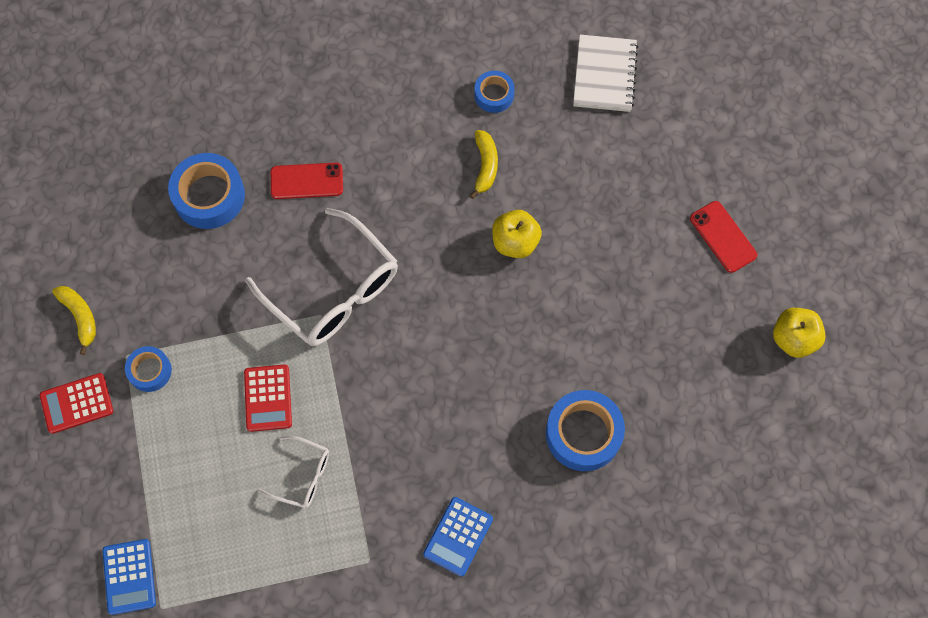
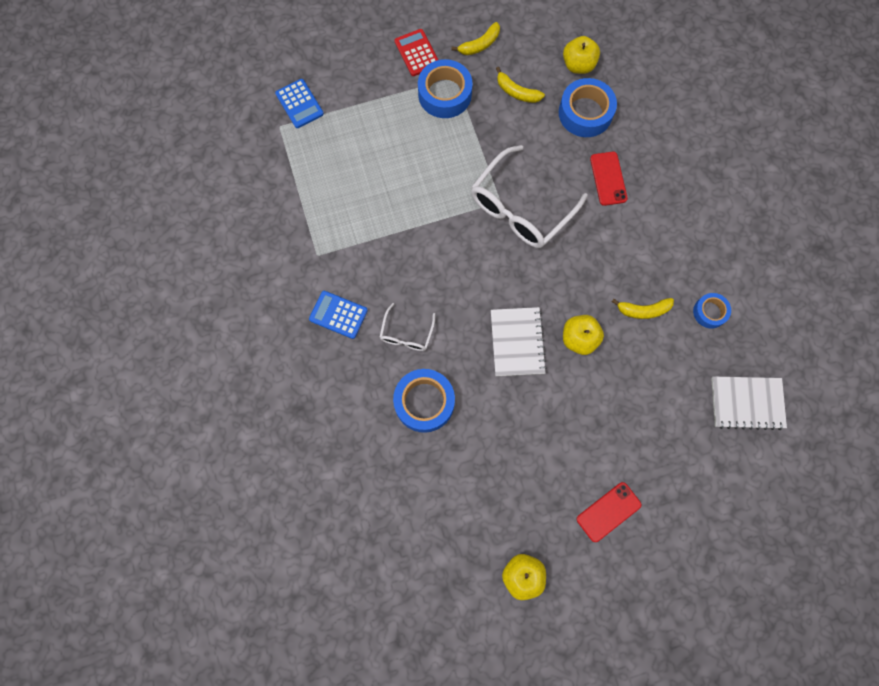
camera: 85 degrees right, 5 degrees up
blue calculator [102,539,156,615] -> blue calculator turned 105 degrees counterclockwise [275,79,324,128]
blue tape [125,346,172,392] -> blue tape [418,59,473,118], size x1.74
red calculator [244,364,292,432] -> none
white glasses [258,436,329,508] -> white glasses moved to [380,303,436,351]
none -> white notebook [491,307,547,376]
none -> yellow banana [496,67,545,103]
none -> yellow apple [563,36,600,74]

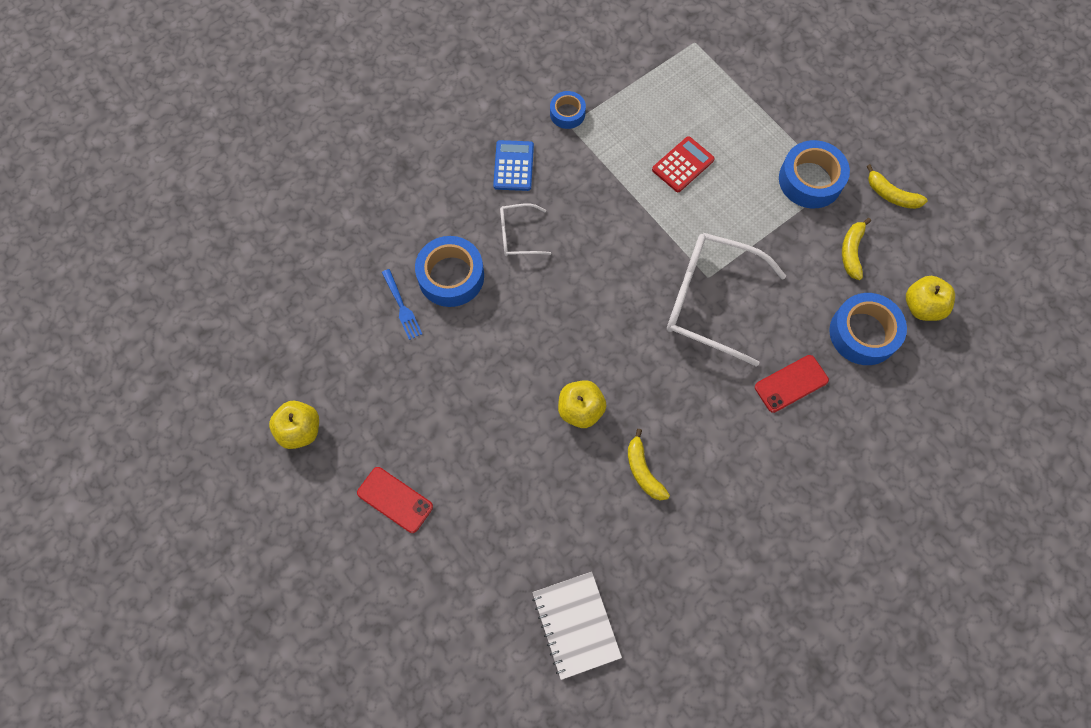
camera: 70 degrees right, 5 degrees down
blue calculator [275,79,324,128] -> none
red calculator [394,29,438,76] -> red calculator moved to [652,136,715,192]
white notebook [491,307,547,376] -> none
blue tape [693,293,731,329] -> blue tape moved to [550,91,586,129]
none -> blue fork [382,269,422,340]

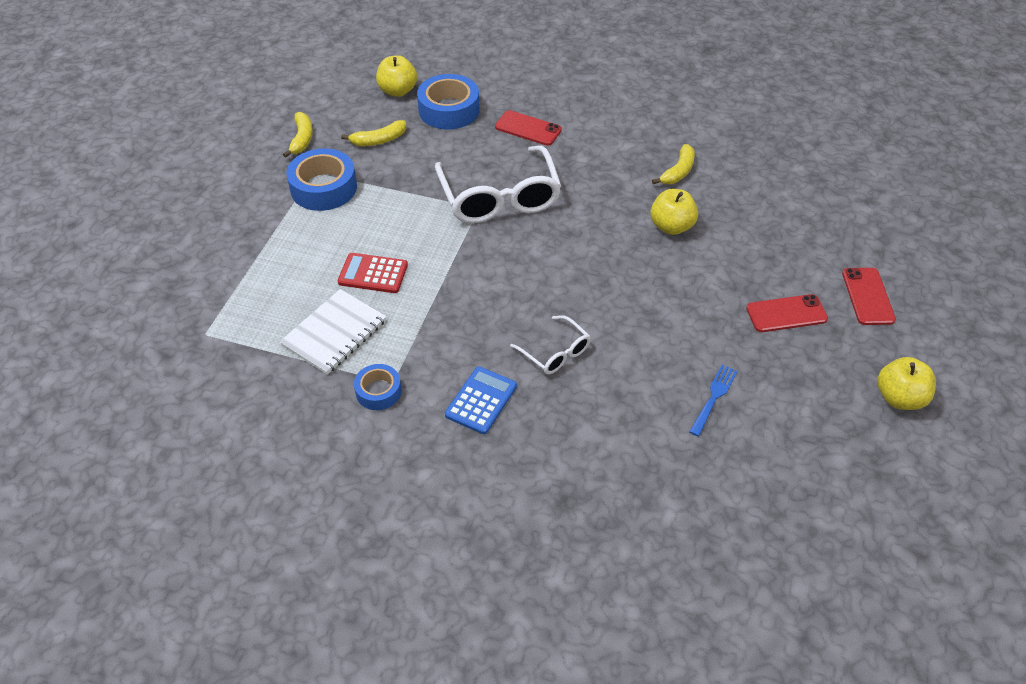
camera: 125 degrees left, 20 degrees down
blue tape [415,236,484,307] -> none
blue calculator [493,140,534,191] -> blue calculator turned 150 degrees clockwise [445,366,517,434]
white notebook [532,572,622,680] -> white notebook moved to [280,289,387,375]
none -> red phone [746,294,828,332]

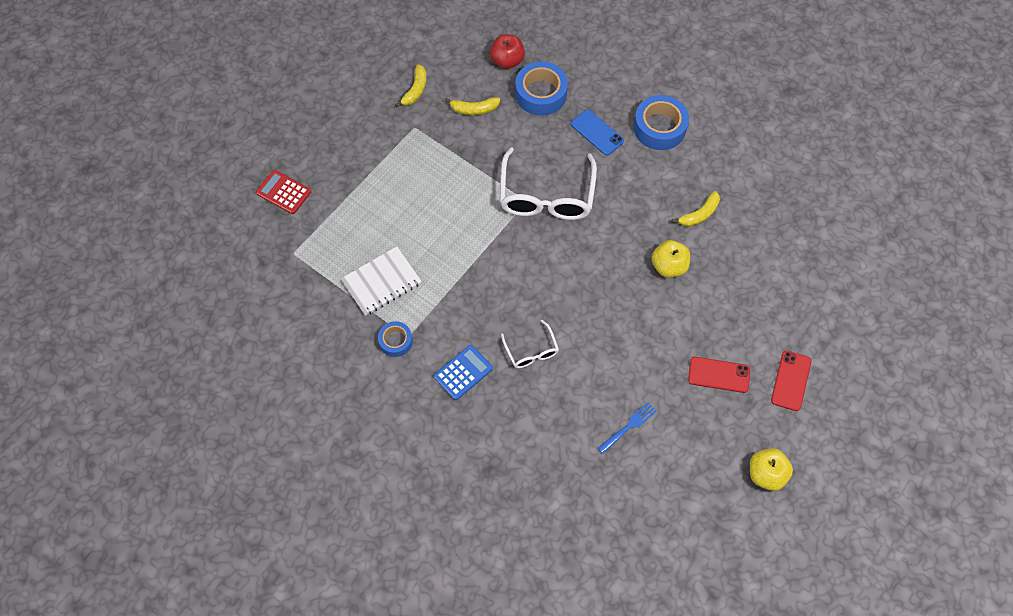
camera: 20 degrees right, 15 degrees up
blue tape [286,148,357,211] -> blue tape moved to [633,95,689,150]
red calculator [338,253,408,293] -> red calculator moved to [256,170,311,214]
yellow apple [376,55,417,97] -> red apple [490,34,525,69]
red phone [495,110,562,146] -> blue phone [571,110,624,155]

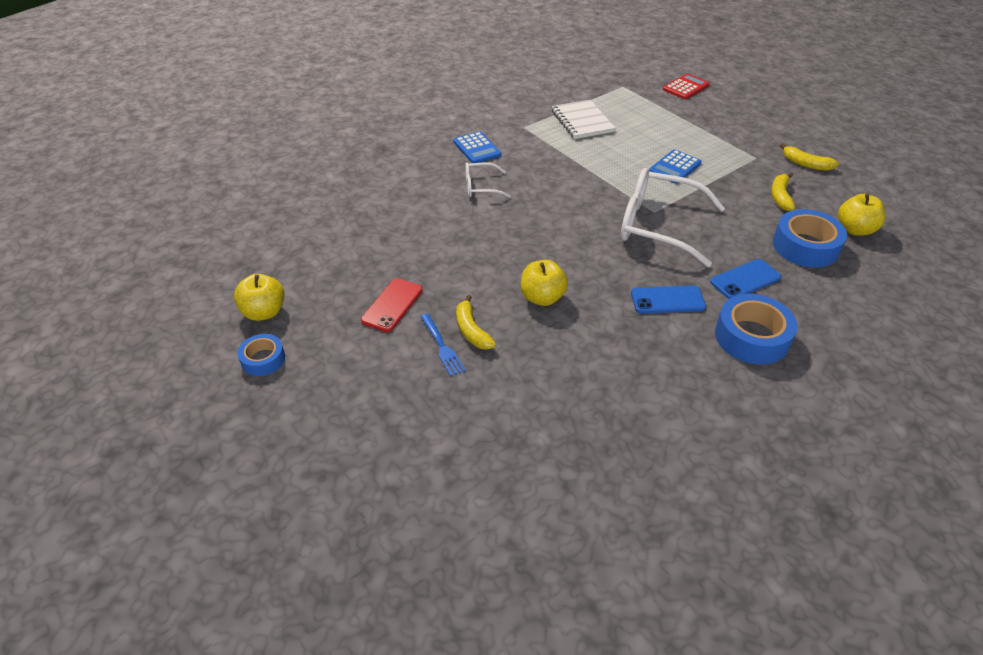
camera: 105 degrees right, 20 degrees down
blue tape [378,321,413,357] -> blue tape moved to [238,334,285,376]
red apple [490,34,525,69] -> yellow apple [838,193,885,236]
blue fork [598,402,657,454] -> blue fork moved to [421,314,465,376]
yellow banana [672,191,720,227] -> yellow banana moved to [456,295,496,350]
red phone [771,350,811,411] -> none
none -> blue phone [631,285,706,314]
none -> blue calculator [649,149,702,184]

